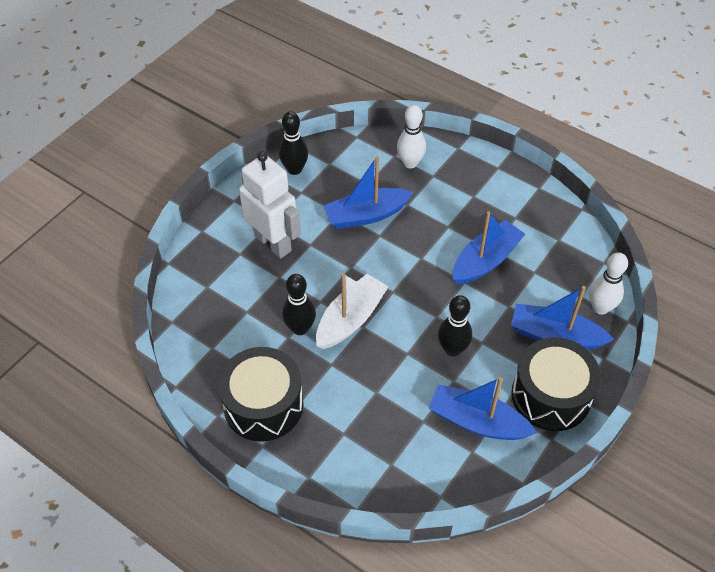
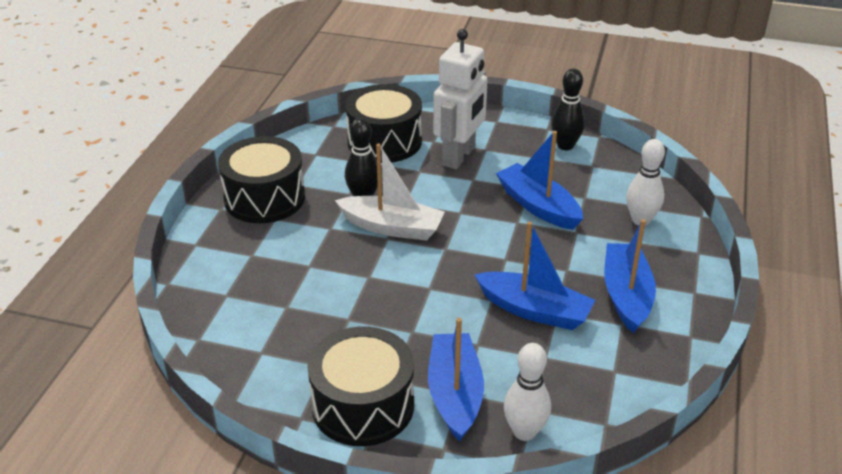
camera: 70 degrees right, 15 degrees down
blue boat [429,377,537,440] -> blue boat moved to [604,219,656,333]
black bowling pin [438,295,472,357] -> none
none -> black drum [345,84,422,163]

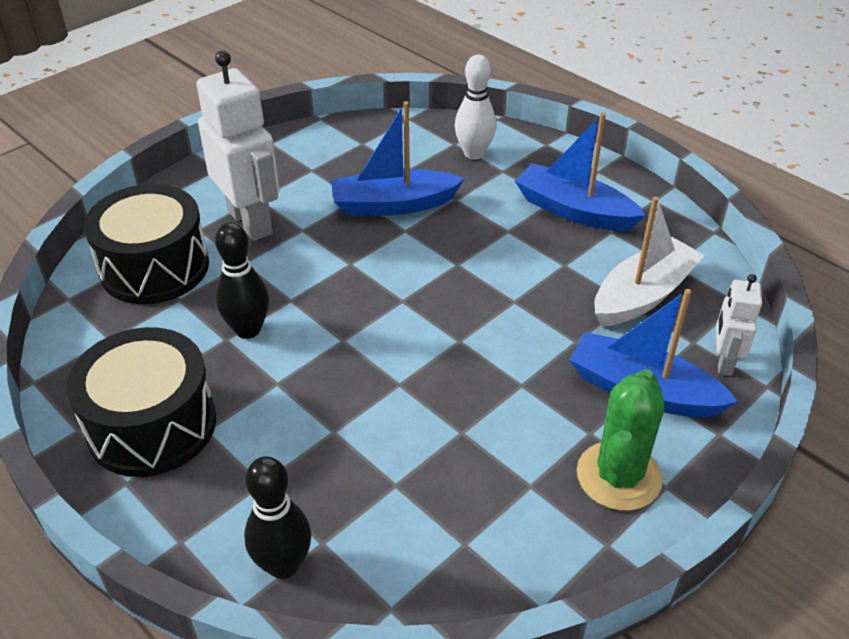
camera: 60 degrees left, 5 degrees up
black drum [308,326,414,446] -> green cactus [577,369,665,511]
white boat [335,143,445,241] -> white boat moved to [594,196,705,327]
blue boat [474,221,595,330] -> none
white bowling pin [504,343,551,441] -> white robot [716,274,762,375]
black bowling pin [551,68,585,150] -> black bowling pin moved to [244,456,311,579]

